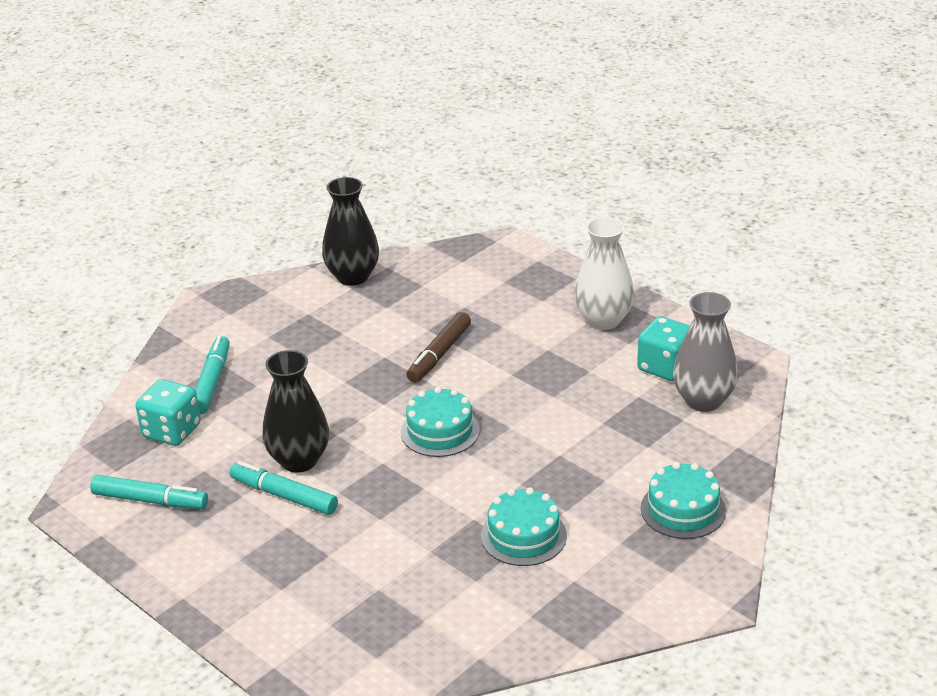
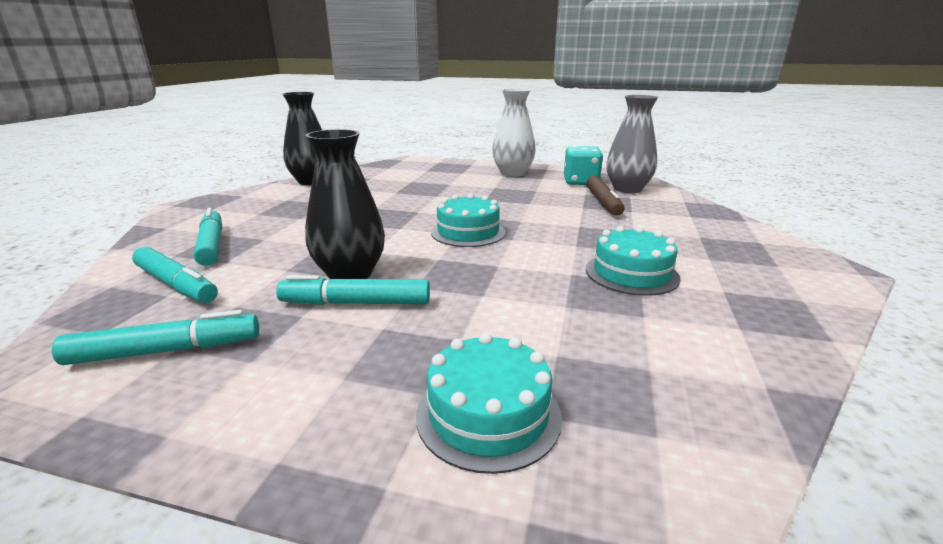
camera: 30 degrees left, 10 degrees down
turquoise dice [135,379,201,446] -> turquoise marker [132,247,218,303]
brown marker [406,312,471,383] -> brown marker moved to [586,176,625,216]
turquoise cake [641,462,726,539] -> turquoise cake moved to [416,333,562,474]

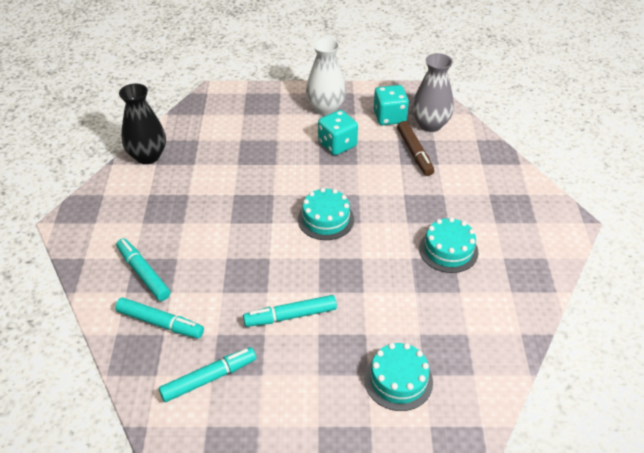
camera: 15 degrees left, 20 degrees up
black vase [305,129,385,279] -> none
none -> turquoise dice [318,110,358,155]

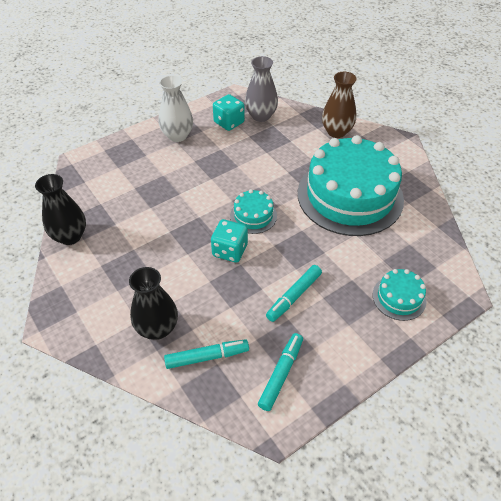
camera: 35 degrees left, 5 degrees up
turquoise marker [116,238,170,301] -> black vase [129,267,178,340]
turquoise dice [318,110,358,155] -> turquoise dice moved to [211,219,248,263]
brown marker [397,121,434,176] -> none
turquoise cake [419,217,479,273] -> turquoise cake [298,135,404,236], size x2.31
none -> brown vase [322,72,357,138]

